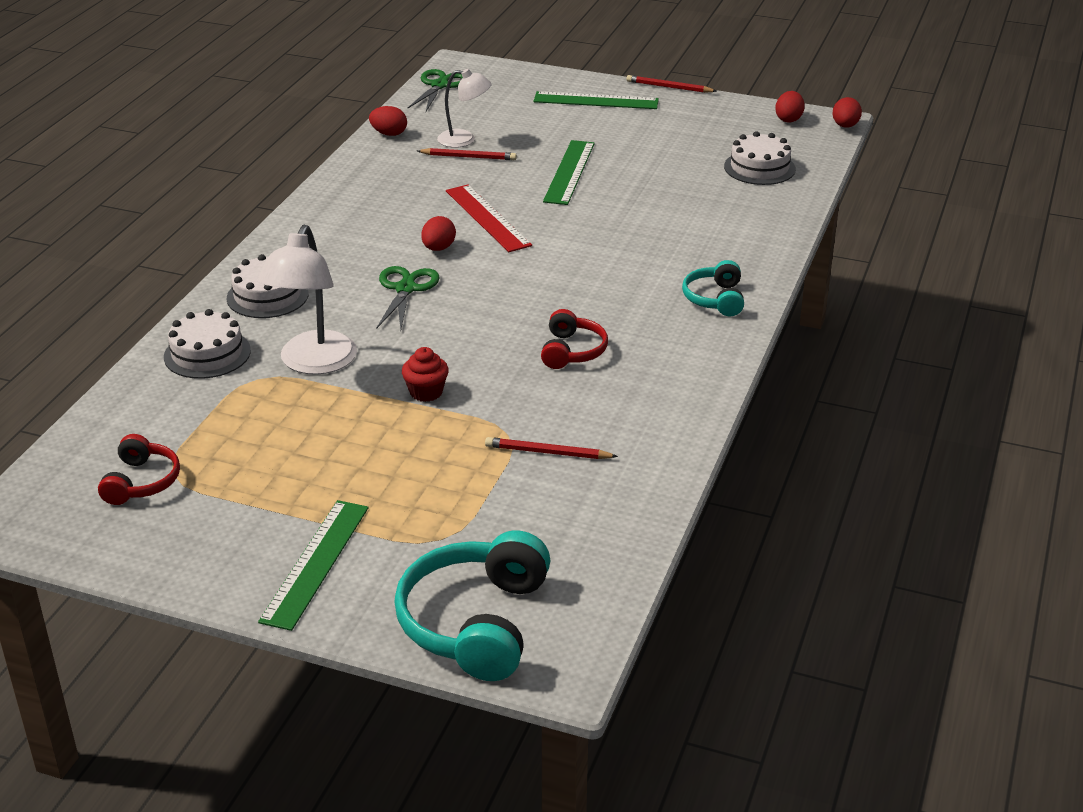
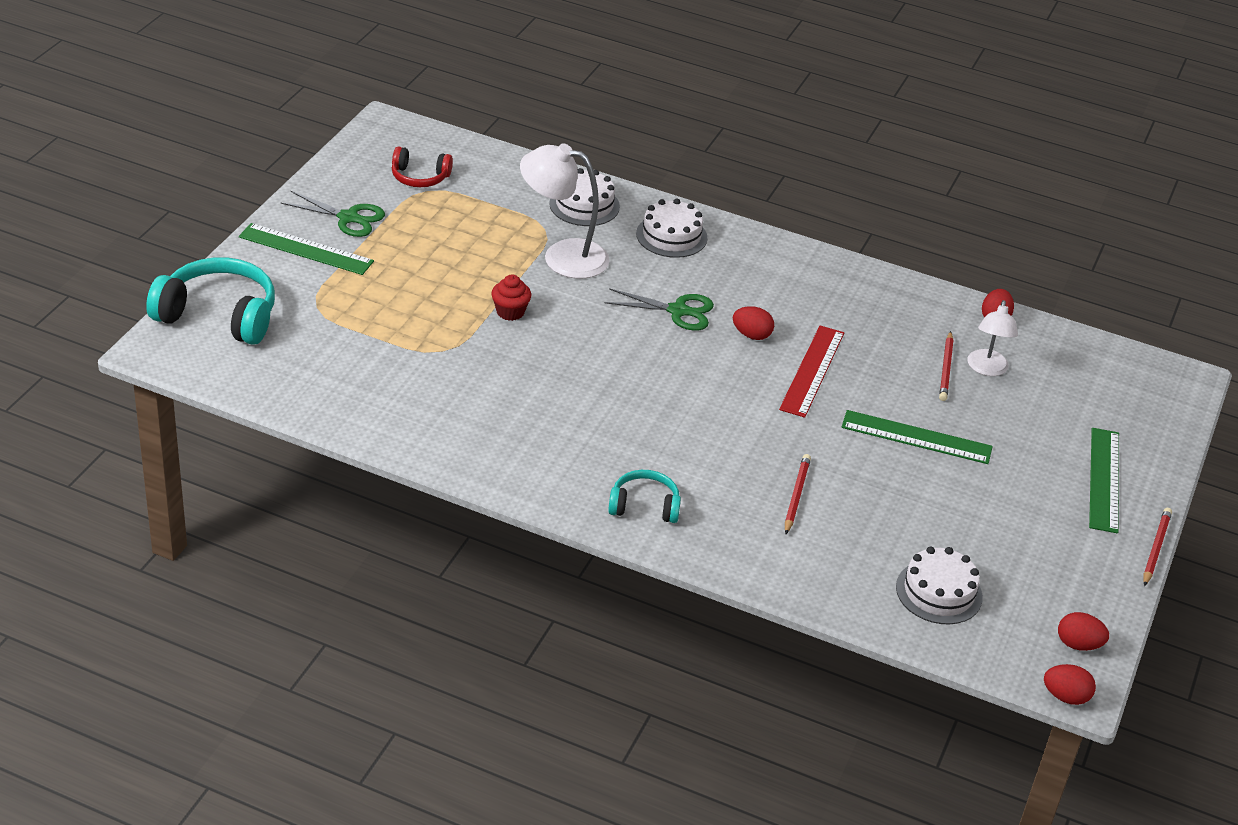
camera: 90 degrees right, 5 degrees up
green scissors [407,69,463,111] -> green scissors moved to [280,191,385,237]
red ruler [446,184,532,252] -> red ruler turned 45 degrees counterclockwise [779,325,844,418]
red pencil [485,437,618,459] -> red pencil moved to [785,454,811,534]
red headphones [541,309,608,369] -> none

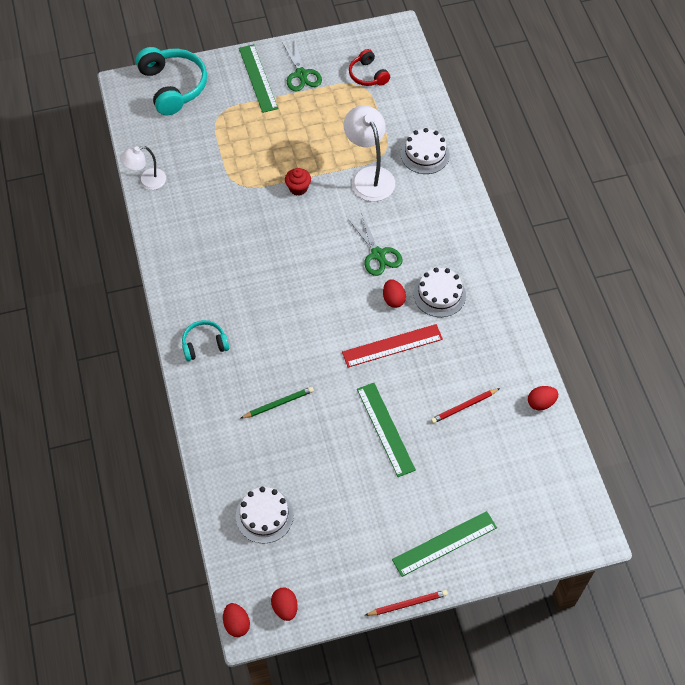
camera: 55 degrees right, 20 degrees up
turquoise headphones [608,470,681,523] -> turquoise headphones turned 75 degrees counterclockwise [182,320,229,361]
white cake [636,199,708,258] -> white cake moved to [414,267,466,317]
red pencil [785,454,811,534] -> green pencil [240,387,314,419]
white lamp [967,300,1018,376] -> white lamp moved to [120,146,166,190]

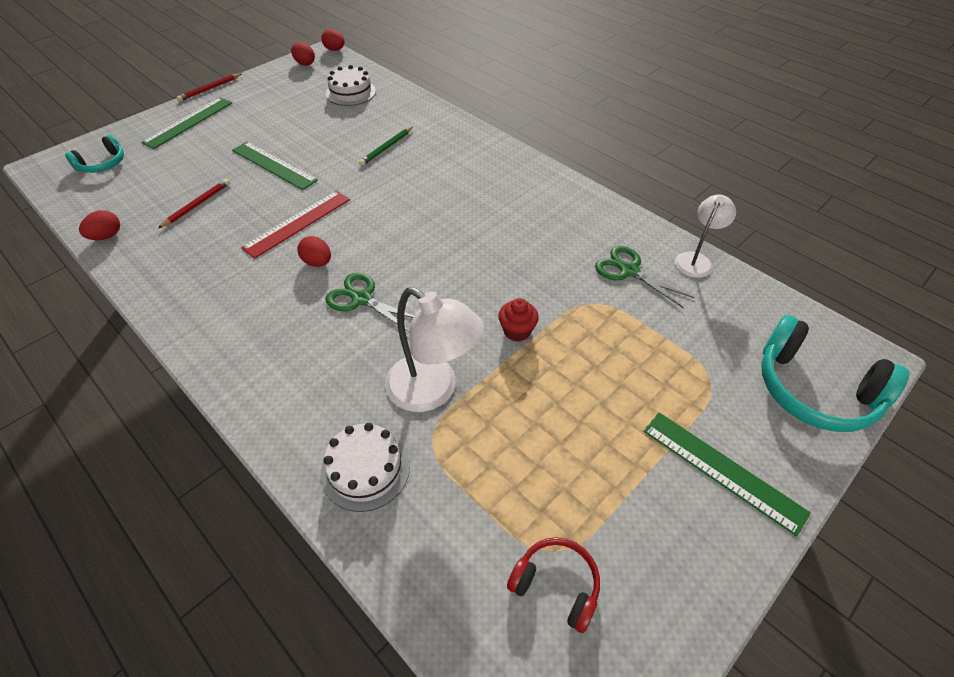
camera: 150 degrees right, 10 degrees down
turquoise headphones [182,320,229,361] -> turquoise headphones moved to [65,135,124,173]
green scissors [282,40,322,91] -> green scissors moved to [595,246,695,308]
white cake [414,267,466,317] -> none

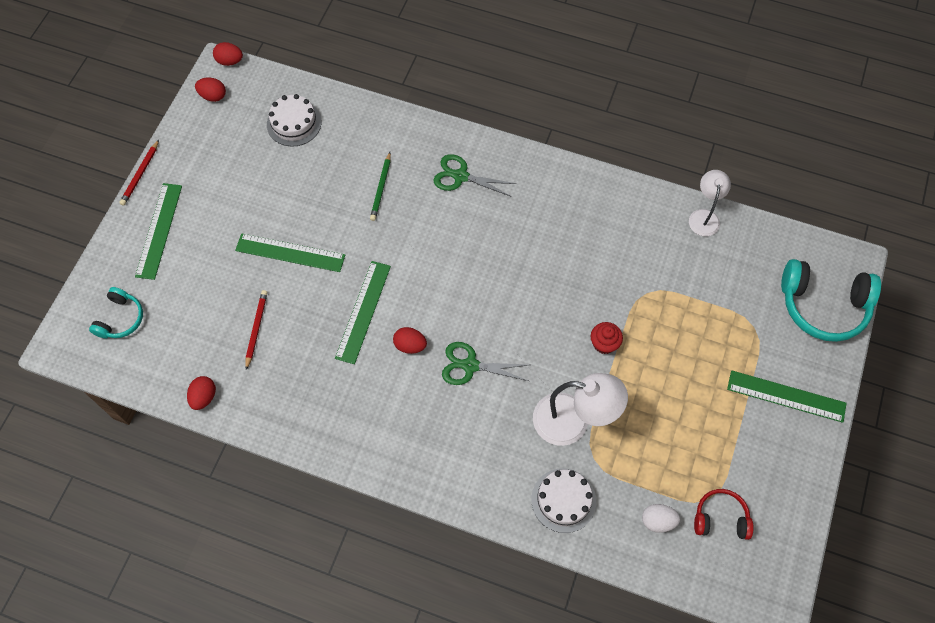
camera: 25 degrees left, 15 degrees up
red ruler [241,191,350,259] -> green ruler [335,261,391,364]
green scissors [595,246,695,308] -> green scissors moved to [433,154,516,196]
none -> white egg [642,504,680,533]

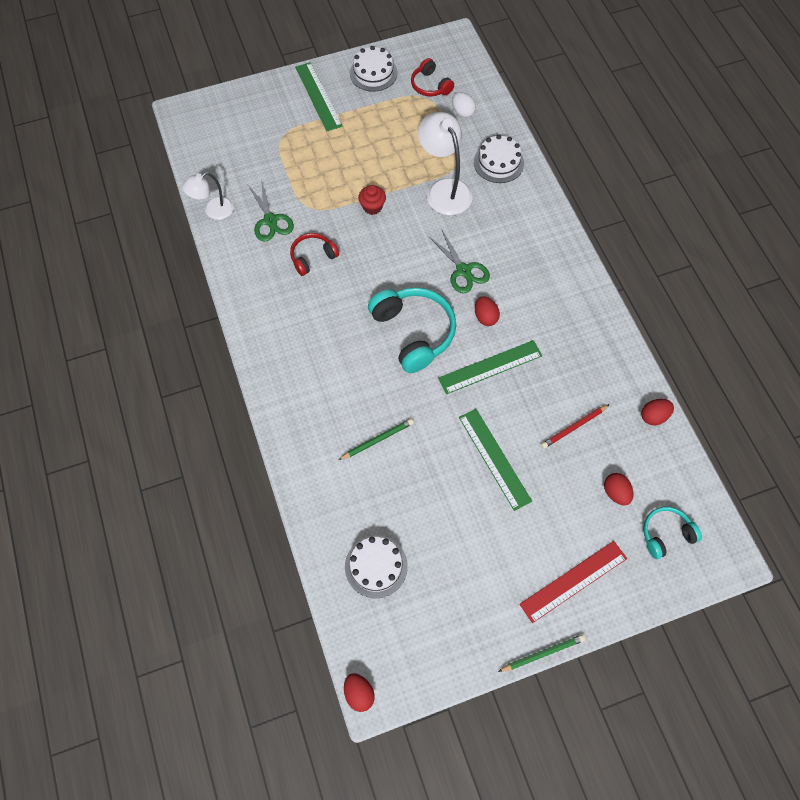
camera: 130 degrees left, 0 degrees up
red pencil [119,140,159,206] -> green pencil [498,634,585,672]
green ruler [135,183,182,280] -> red ruler [519,541,627,623]
red egg [195,77,226,102] -> red egg moved to [604,473,633,505]
green scissors [433,154,516,196] -> green scissors moved to [248,179,294,241]
turquoise headphones [781,259,881,342] -> turquoise headphones moved to [368,287,456,373]
none -> red headphones [290,233,339,276]
none -> white cake [350,46,397,92]

